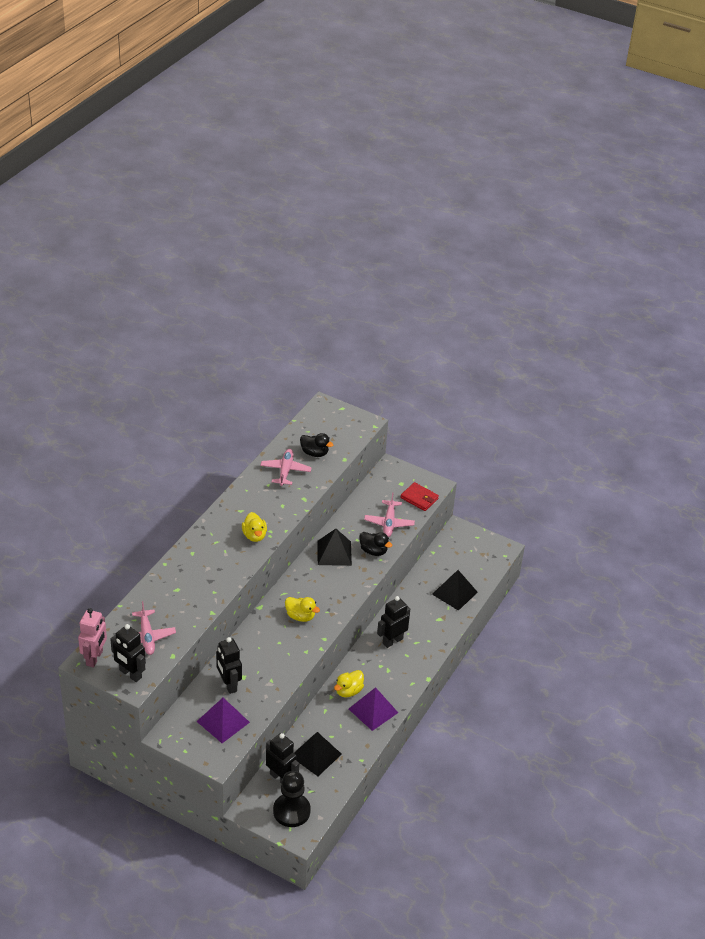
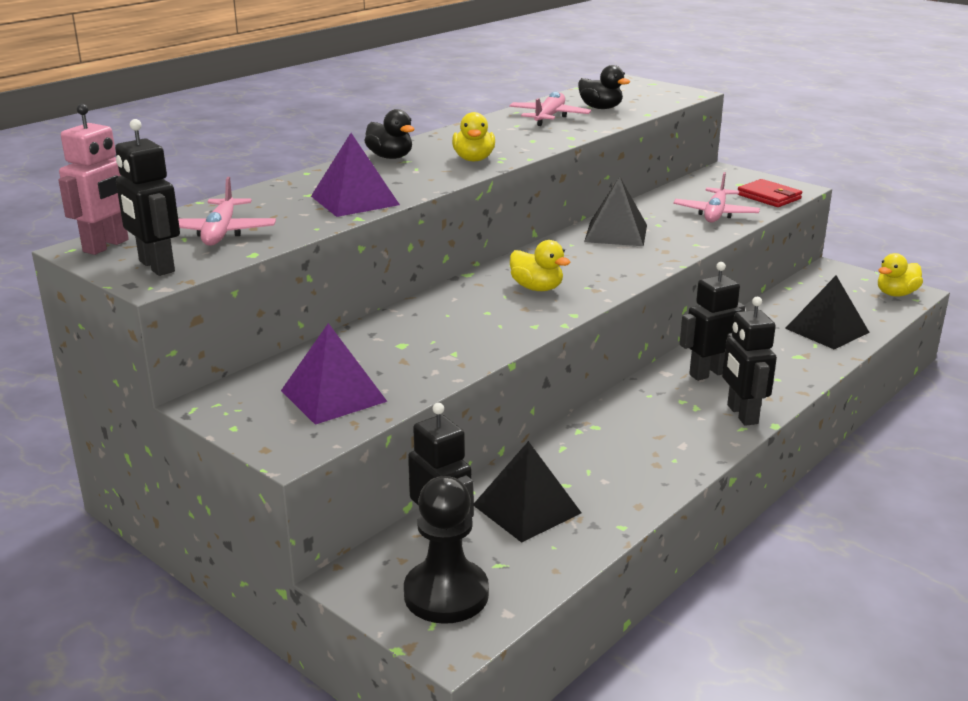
camera: 15 degrees right, 15 degrees down
black robot [216,637,242,694] -> black robot moved to [722,297,777,426]
yellow duck [334,670,364,697] -> yellow duck moved to [878,253,923,296]
purple pyramid [349,687,398,731] -> purple pyramid moved to [311,133,400,217]
black duck [359,532,392,556] -> black duck moved to [364,109,415,159]

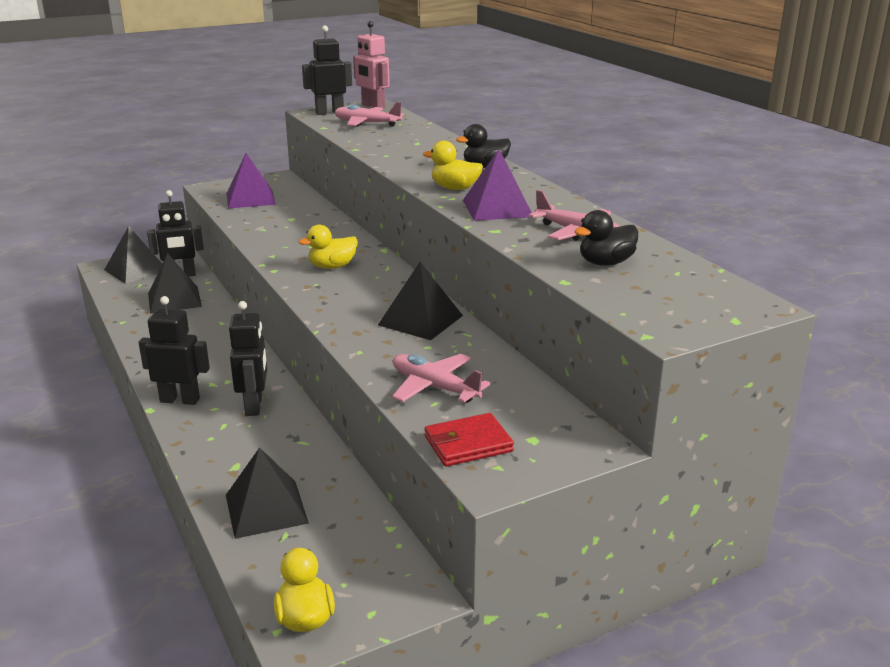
camera: 110 degrees right, 0 degrees up
purple pyramid [311,133,400,217] -> purple pyramid moved to [463,149,532,221]
black pawn [404,476,489,624] -> black pyramid [104,226,162,284]

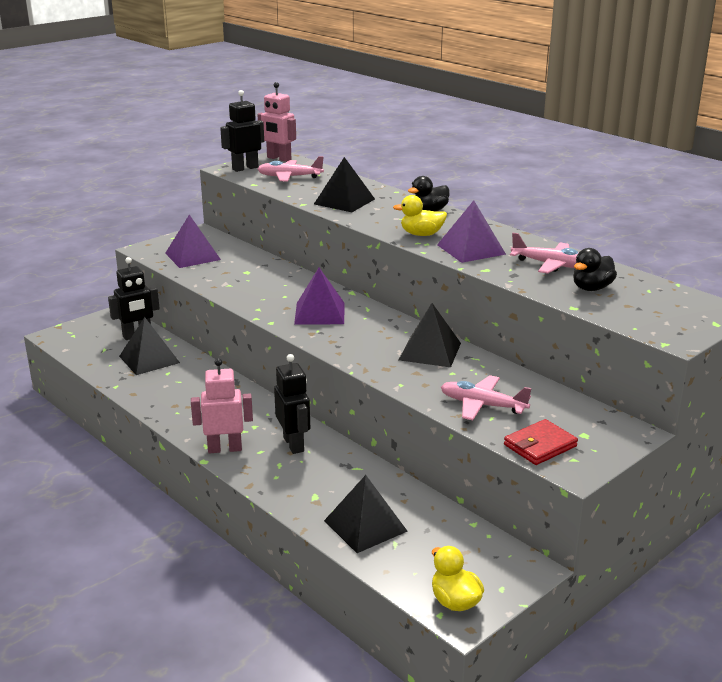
camera: 15 degrees left, 0 degrees up
black pyramid [104,226,162,284] -> black pyramid moved to [314,157,375,212]
black robot [139,296,210,405] -> pink robot [191,358,253,453]
yellow duck [299,225,358,269] -> purple pyramid [294,268,345,324]

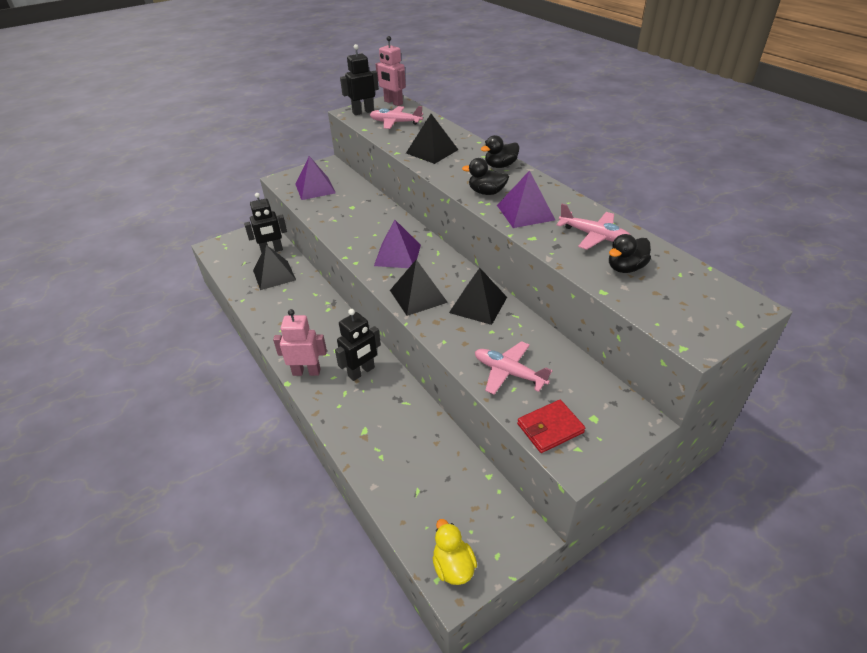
camera: 10 degrees right, 15 degrees up
black robot [274,354,310,454] -> black robot turned 60 degrees clockwise [335,309,381,381]
black pyramid [324,475,408,553] -> black pyramid moved to [390,260,448,316]
yellow duck [393,195,447,236] -> black duck [462,158,509,195]

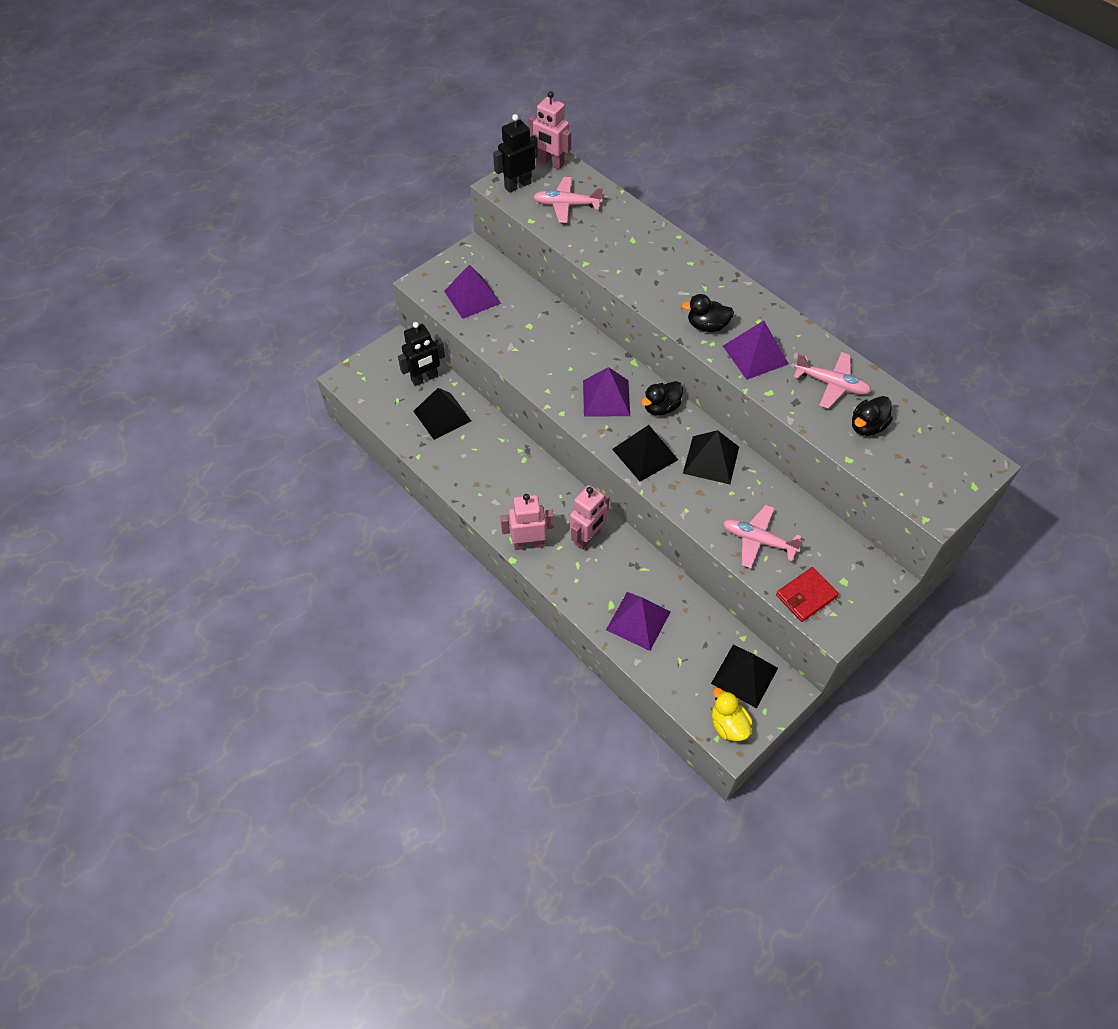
camera: 10 degrees left, 15 degrees up
black robot [335,309,381,381] -> pink robot [570,485,609,550]
black pyramid [406,114,458,164] -> black pyramid moved to [711,644,778,708]
black duck [481,135,519,168] -> black duck moved to [641,381,683,415]
none -> purple pyramid [606,592,670,651]

